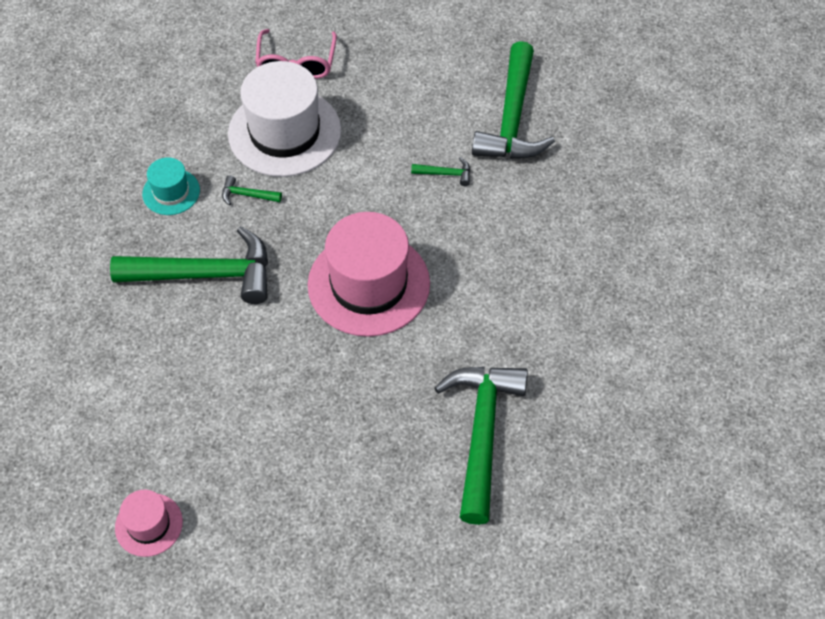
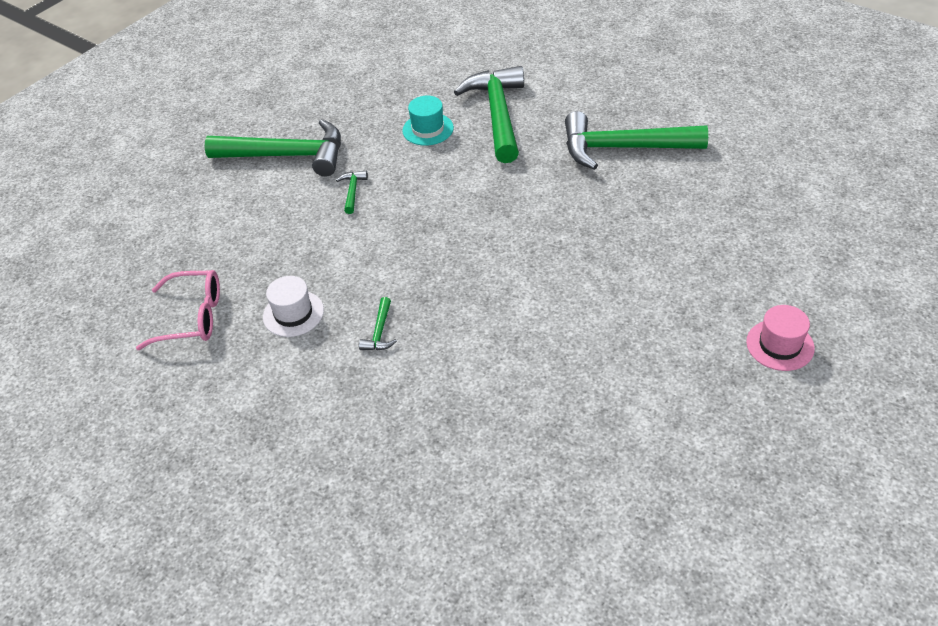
camera: 90 degrees left, 10 degrees down
green hammer [110,226,268,304] -> green hammer moved to [454,66,524,163]
turquoise hat [142,157,200,215] -> turquoise hat moved to [402,96,454,146]
white hat [228,61,341,177] -> white hat [263,276,324,337], size x0.49
pink hat [308,212,430,337] -> none

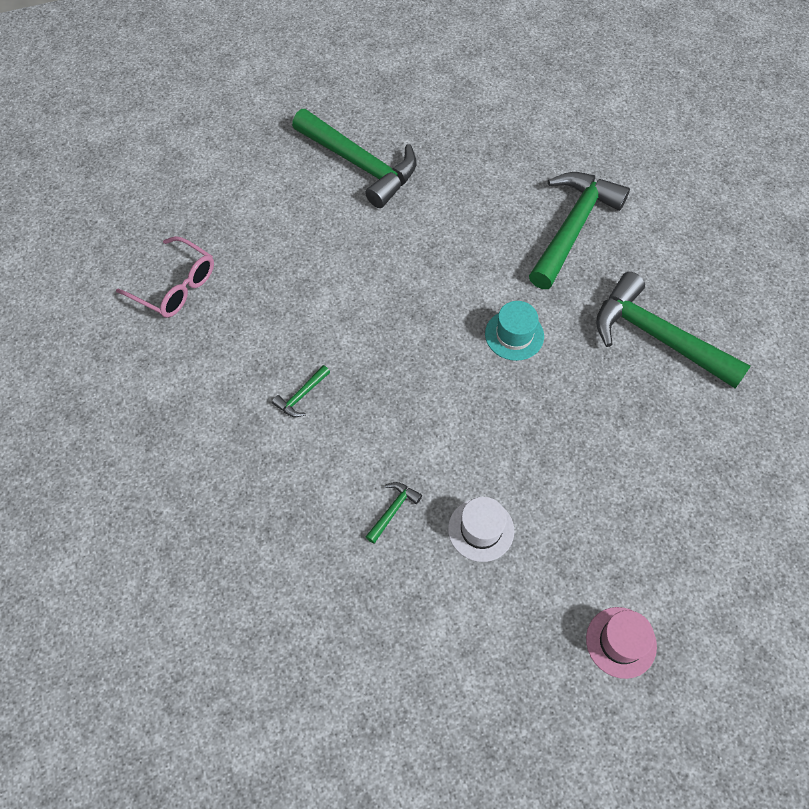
camera: 30 degrees right, 15 degrees up
white hat [263,276,324,337] -> white hat moved to [448,497,514,562]
green hammer [336,171,368,214] -> green hammer moved to [365,482,422,544]
turquoise hat [402,96,454,146] -> turquoise hat moved to [485,301,544,361]

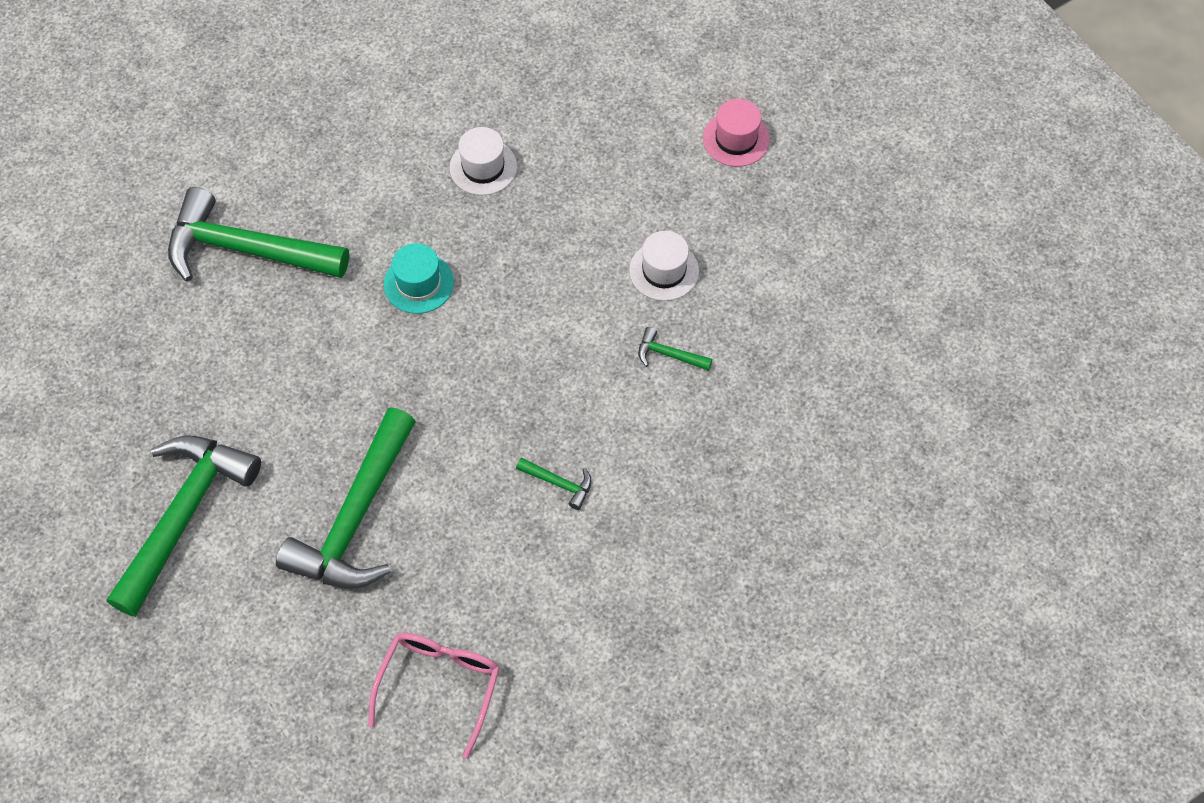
camera: 105 degrees left, 0 degrees up
green hammer [596,272,750,388] -> green hammer moved to [276,408,416,589]
none -> white hat [449,127,517,195]

